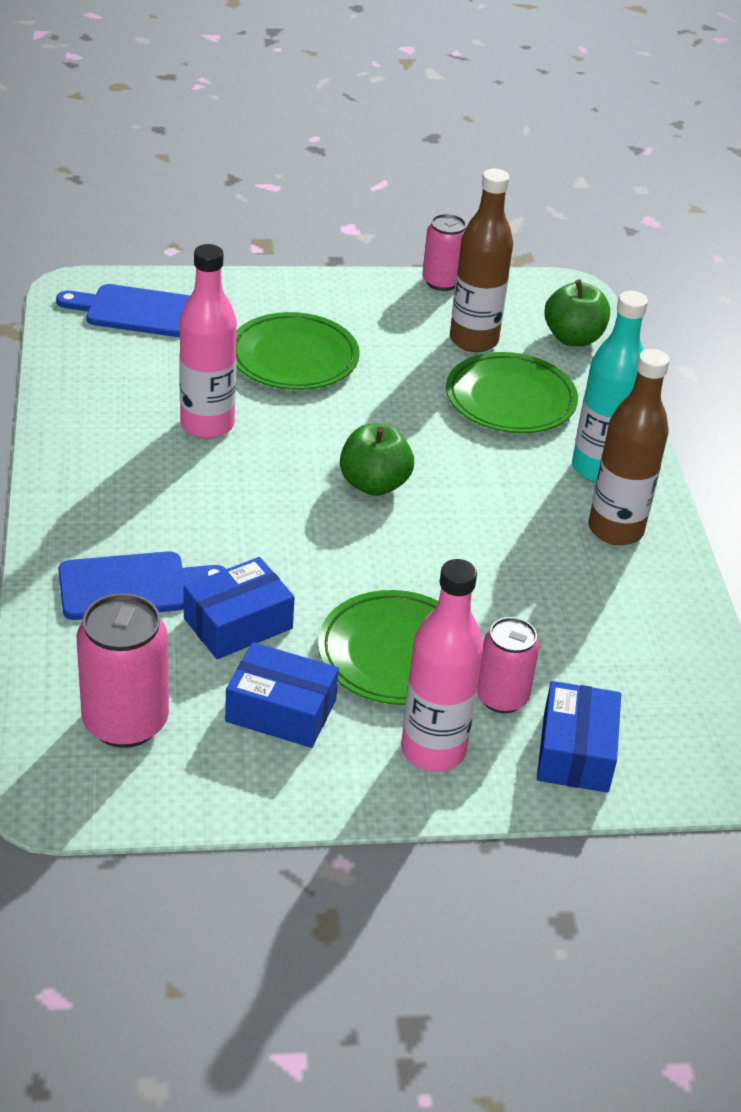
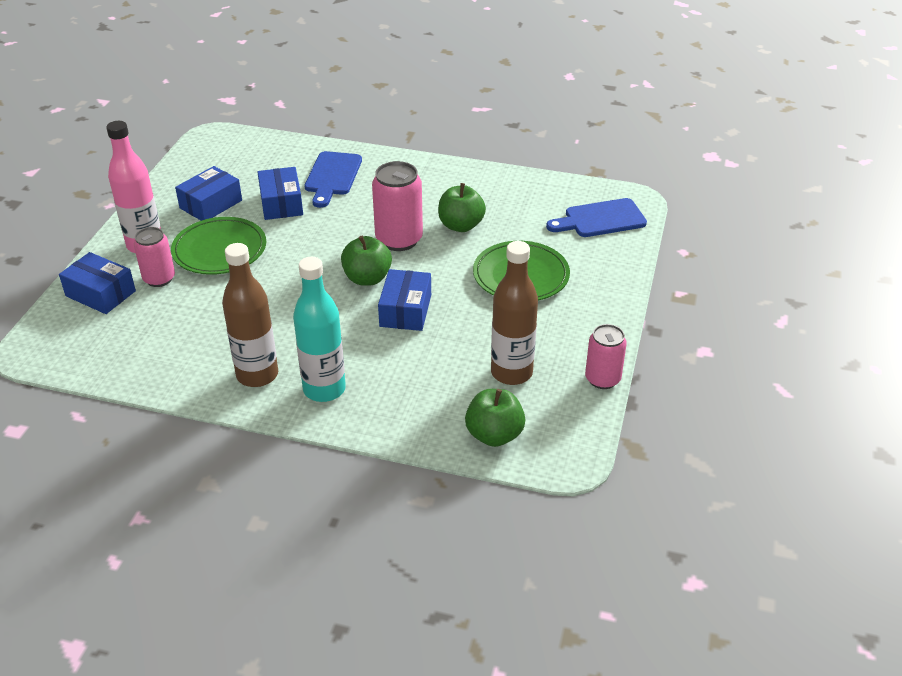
camera: 115 degrees right, 0 degrees up
blue cutting board [56,284,190,337] -> blue cutting board turned 135 degrees counterclockwise [546,198,647,237]
pink can [77,593,169,748] -> pink can moved to [372,161,423,251]
pink bottle [179,244,237,439] -> green apple [438,183,486,232]
green plate [446,352,578,433] -> none
none -> blue box [378,269,431,331]

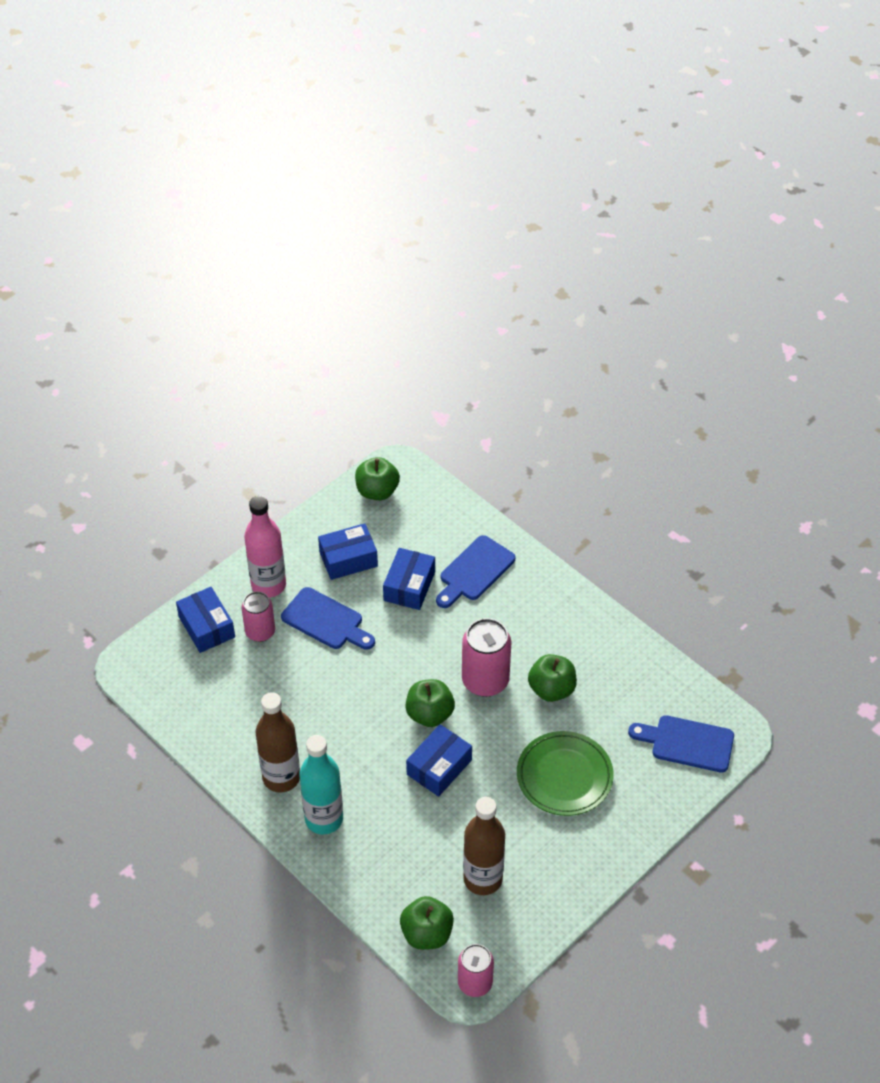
camera: 30 degrees right, 10 degrees up
green plate [171,217,266,275] -> blue cutting board [281,587,375,650]
pink can [585,324,627,389] -> pink can moved to [458,944,494,997]
none -> green apple [355,457,400,500]

